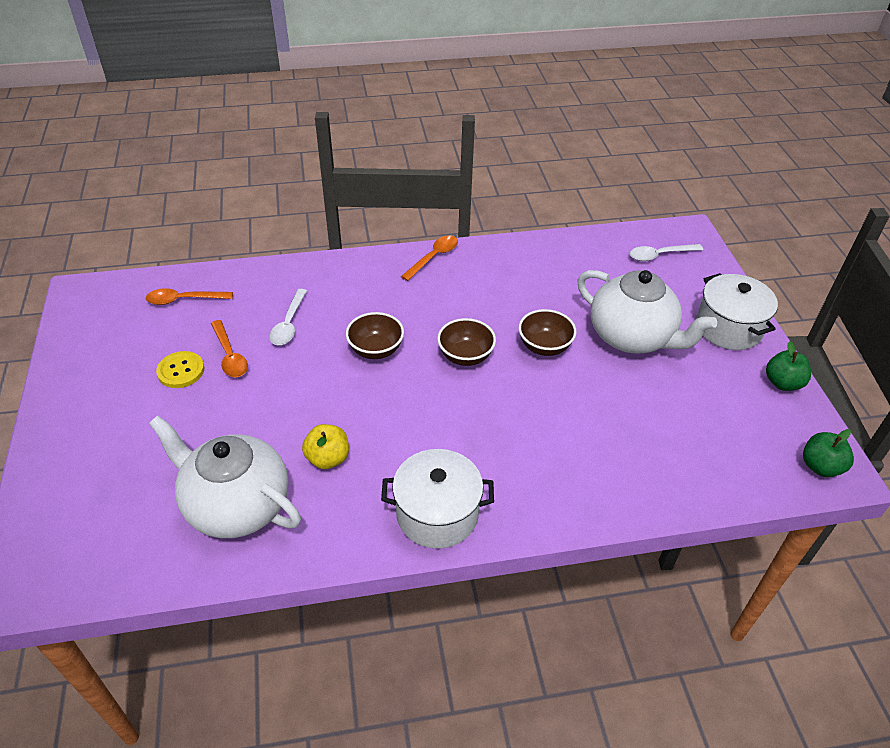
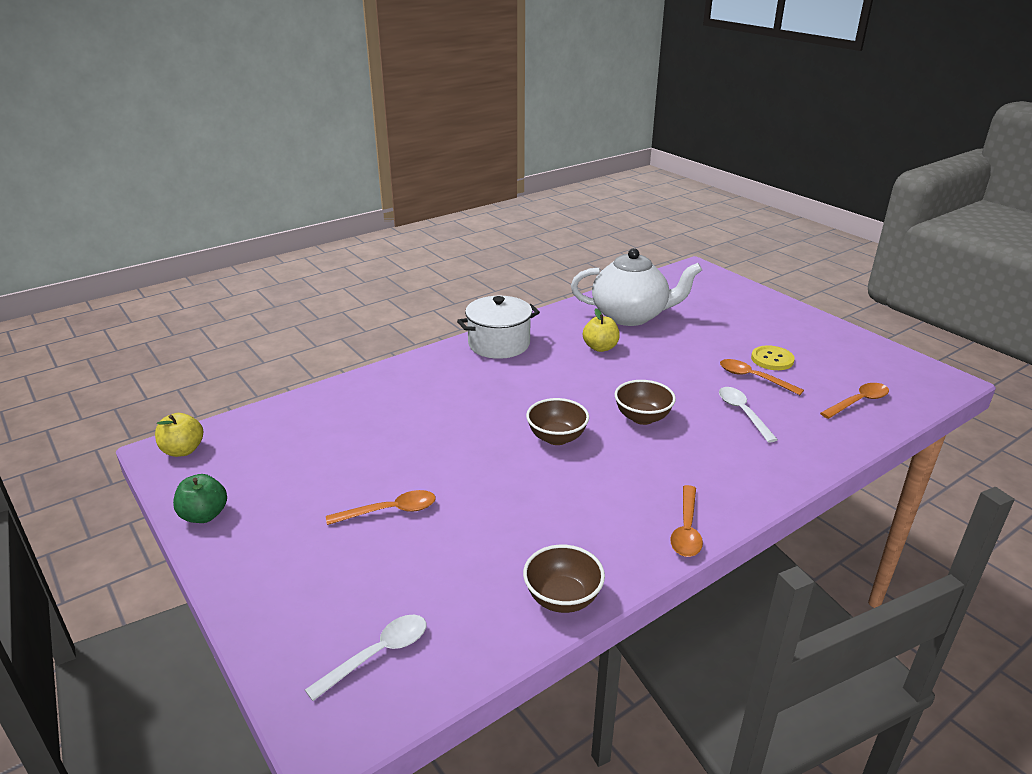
camera: 155 degrees right, 15 degrees down
brown bowl [518,309,577,356] -> brown bowl moved to [523,545,605,613]
white teapot [577,270,717,354] -> orange spoon [326,490,436,525]
white pot [696,273,778,350] -> none
green apple [803,429,854,477] -> yellow apple [155,413,203,457]

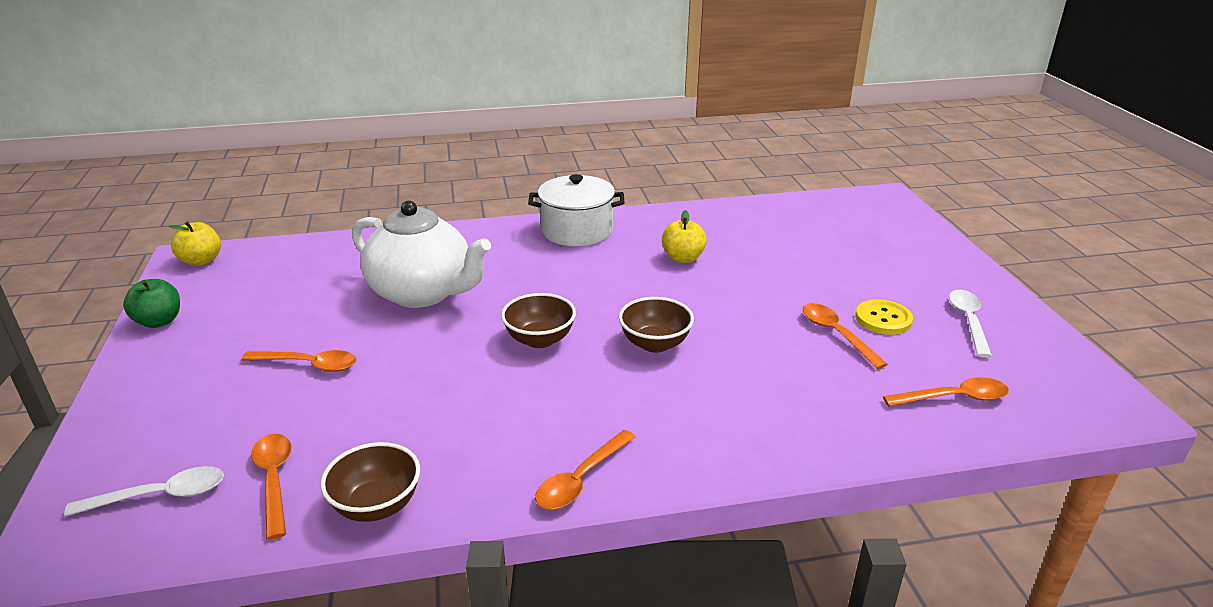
camera: 25 degrees right, 0 degrees up
white teapot [571,248,702,326] -> white teapot moved to [352,201,491,308]
white spoon [719,387,778,443] -> white spoon moved to [949,290,992,358]
none -> orange spoon [251,434,292,540]

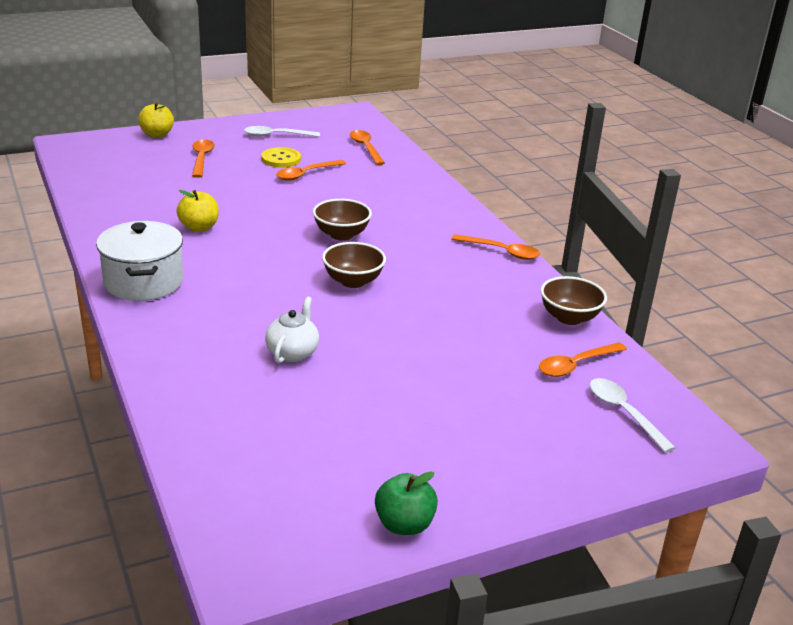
camera: 105 degrees left, 0 degrees up
yellow apple [169,221,221,266] -> yellow apple moved to [138,103,174,138]
orange spoon [241,350,357,372] -> orange spoon moved to [192,140,215,178]
white teapot [352,201,491,308] -> white teapot [265,296,319,363], size x0.48

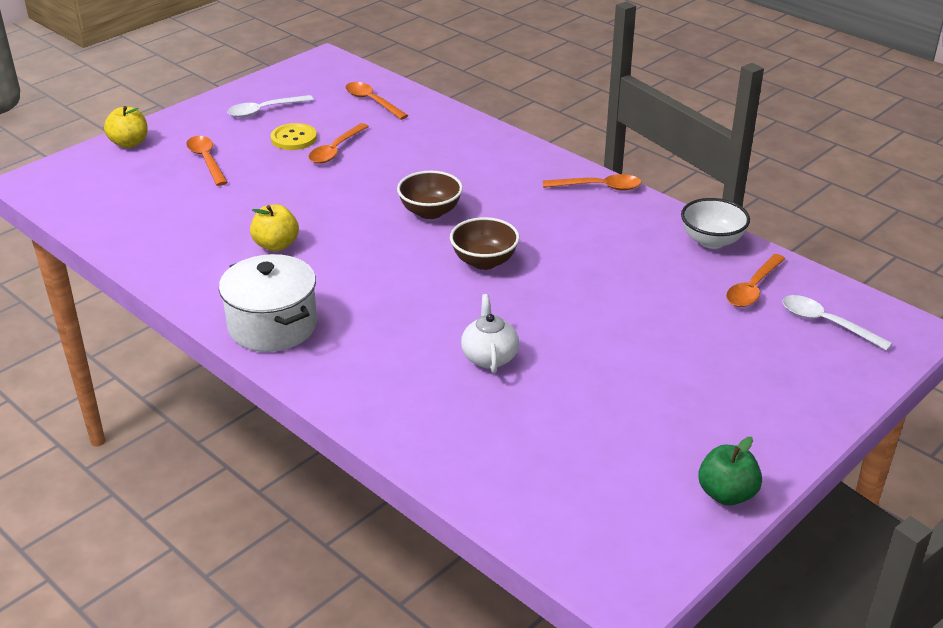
camera: 20 degrees left, 5 degrees up
brown bowl [540,276,607,325] -> white bowl [681,198,750,249]

